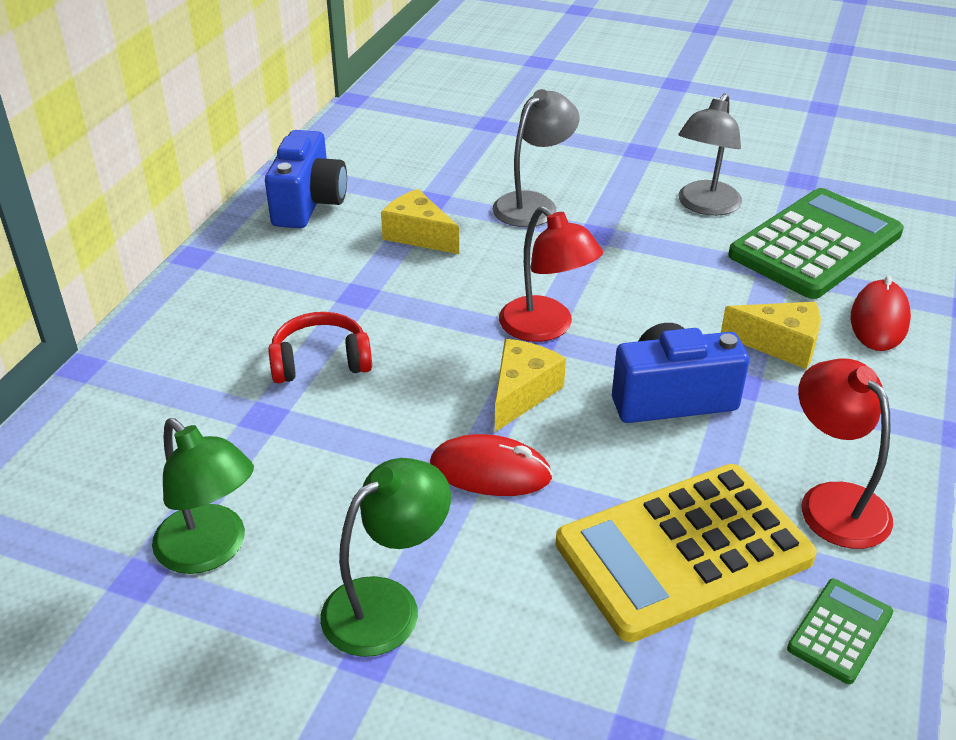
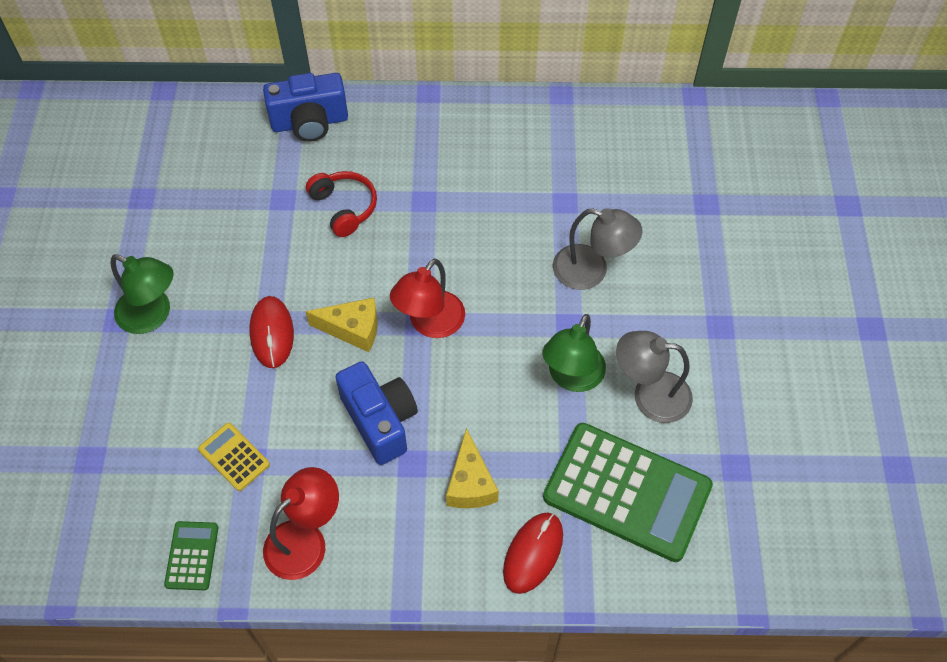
camera: 70 degrees right, 20 degrees up
green lamp [152,418,254,574] -> green lamp moved to [542,314,606,392]
blue camera [265,130,347,228] -> blue camera moved to [263,73,348,142]
yellow cheese [381,189,459,254] -> none
yellow calculator [555,464,817,642] -> yellow calculator [198,423,270,491], size x0.45
green calculator [787,579,893,684] -> green calculator turned 105 degrees counterclockwise [164,521,218,590]
red mouse [851,275,911,351] -> red mouse turned 60 degrees counterclockwise [503,512,563,594]

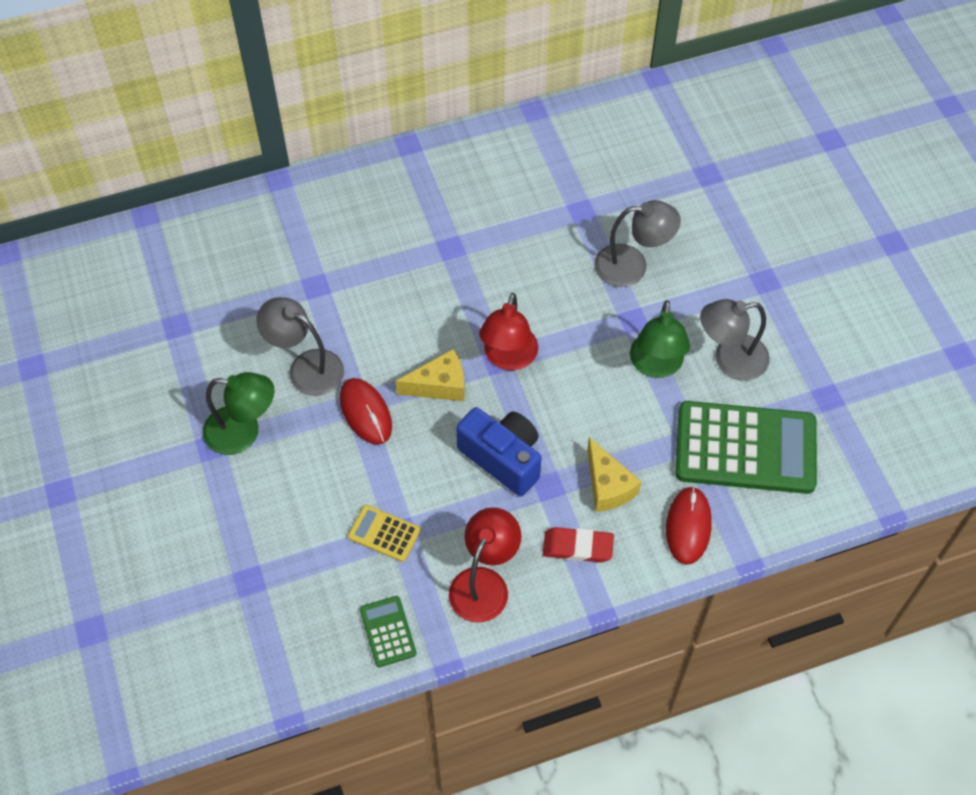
camera: 20 degrees left, 0 degrees up
blue camera [263,73,348,142] -> none
red headphones [306,171,377,237] -> none
none -> grey lamp [256,297,344,396]
none -> red eraser [543,527,614,563]

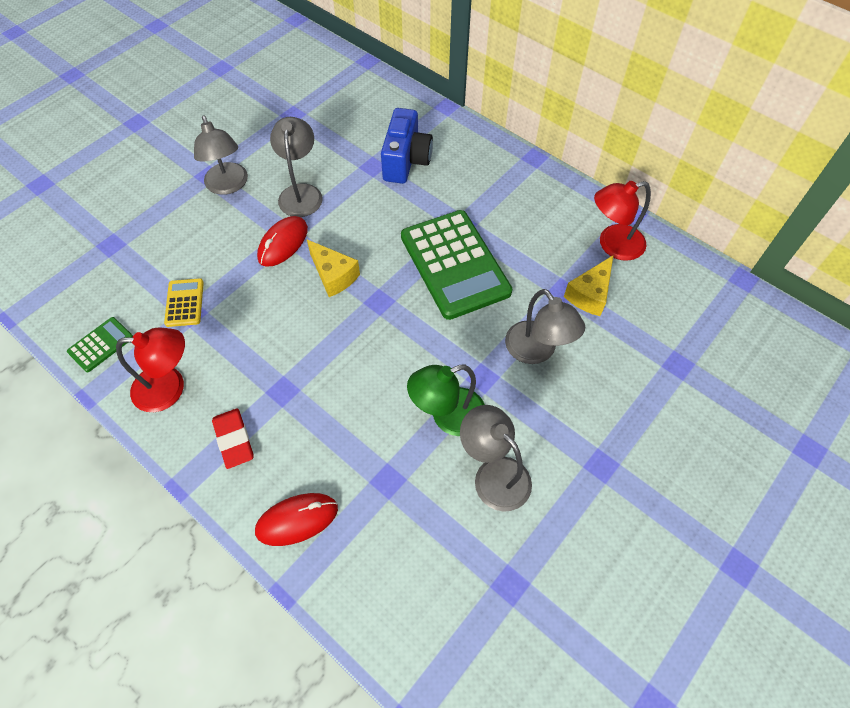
camera: 60 degrees right, 0 degrees up
green lamp [203,372,275,455] -> grey lamp [194,115,248,195]
blue camera [456,407,541,496] -> blue camera moved to [381,108,433,184]
red lamp [479,293,538,371] -> red lamp moved to [594,181,651,261]
yellow cheese [587,437,641,512] -> yellow cheese moved to [564,256,613,316]
green calculator [675,401,817,494] -> green calculator moved to [401,210,512,320]

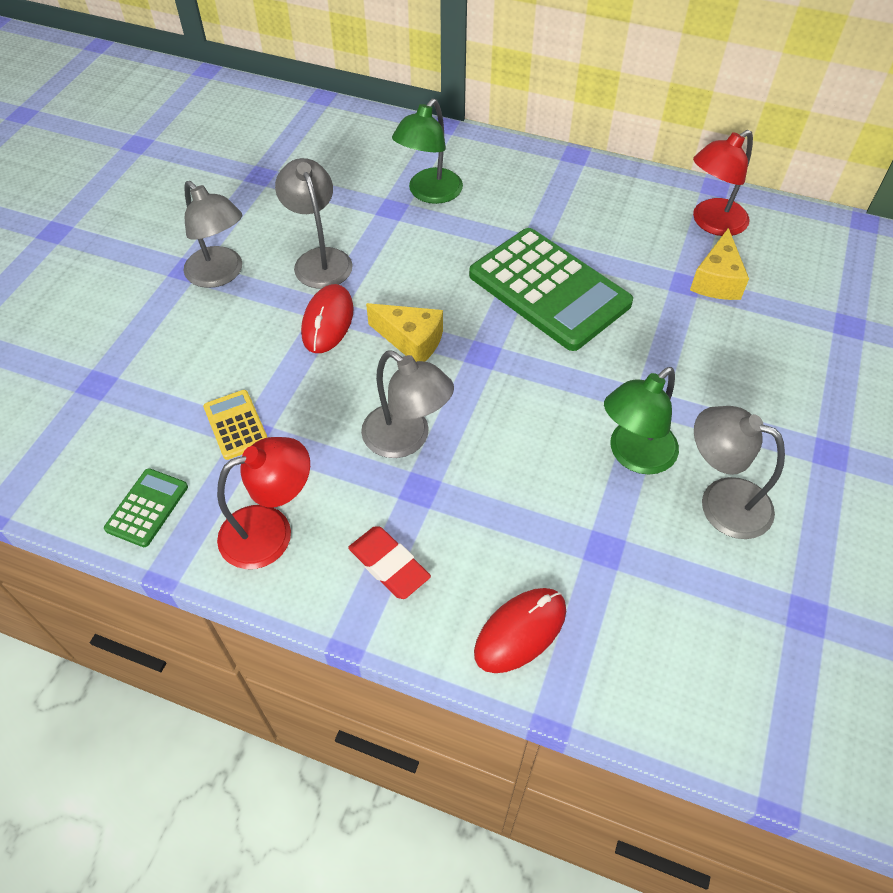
camera: 20 degrees left, 5 degrees down
blue camera [381,108,433,184] -> green lamp [392,99,463,204]
grey lamp [505,289,585,364] -> grey lamp moved to [361,350,454,458]

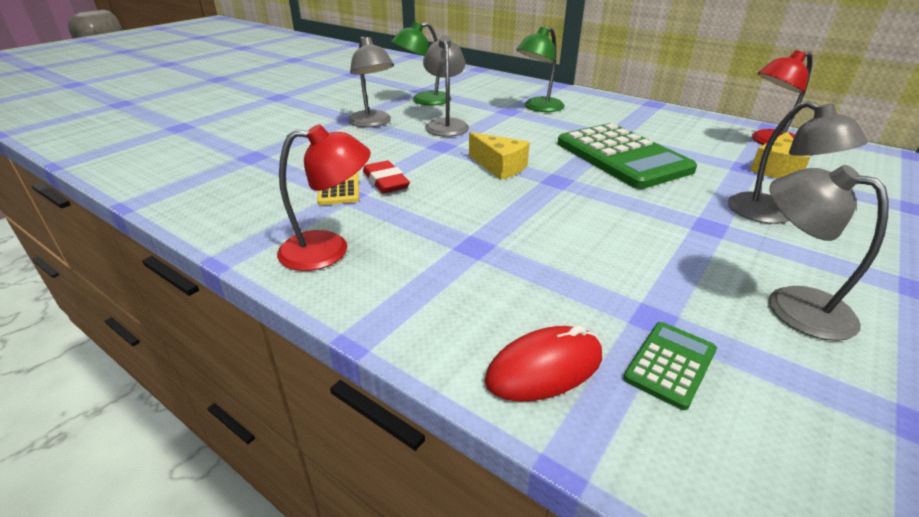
camera: 15 degrees right, 20 degrees down
green calculator [104,468,188,547] -> green calculator moved to [623,322,717,410]
red mouse [301,284,354,353] -> none
red eraser [348,526,431,599] -> red eraser moved to [363,160,410,194]
grey lamp [361,350,454,458] -> grey lamp moved to [728,101,868,224]
green lamp [604,367,679,475] -> green lamp moved to [391,22,451,105]

